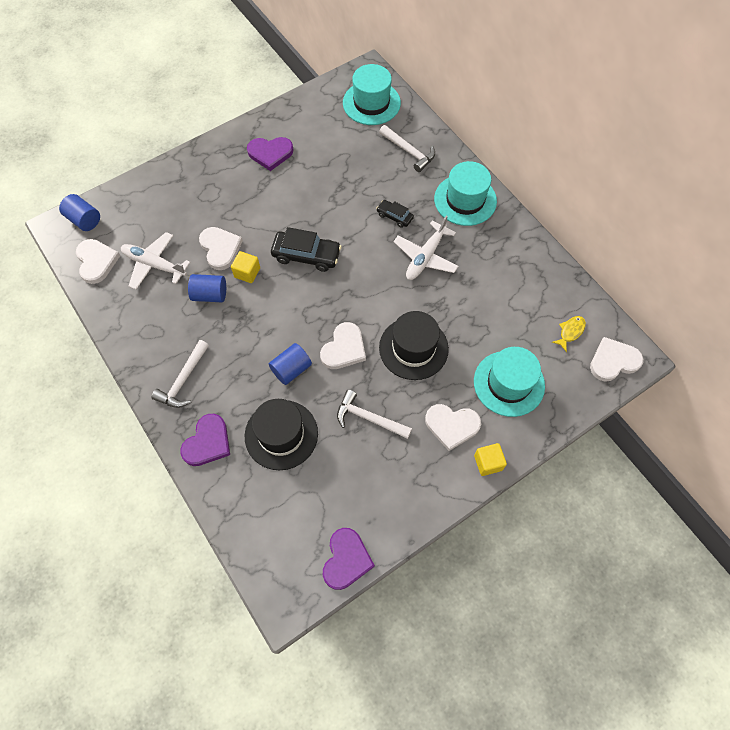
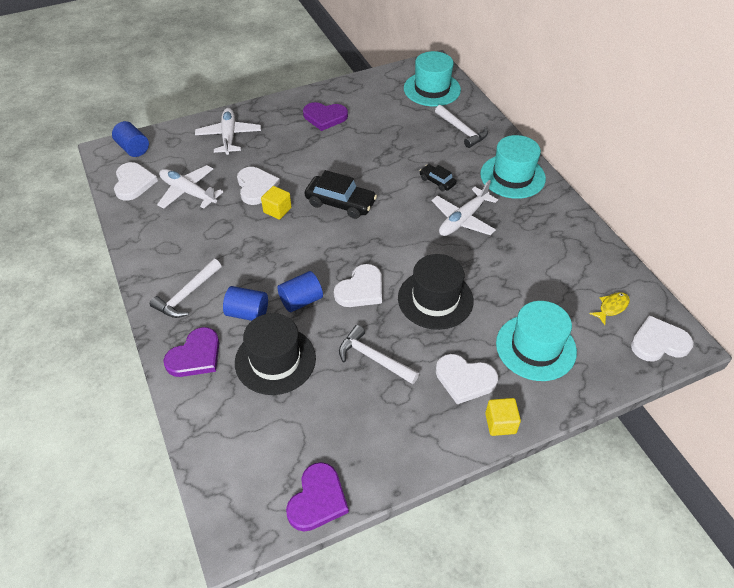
camera: 10 degrees right, 15 degrees down
blue cylinder [188,274,226,302] -> blue cylinder moved to [223,286,268,321]
none -> white plane [195,108,261,155]

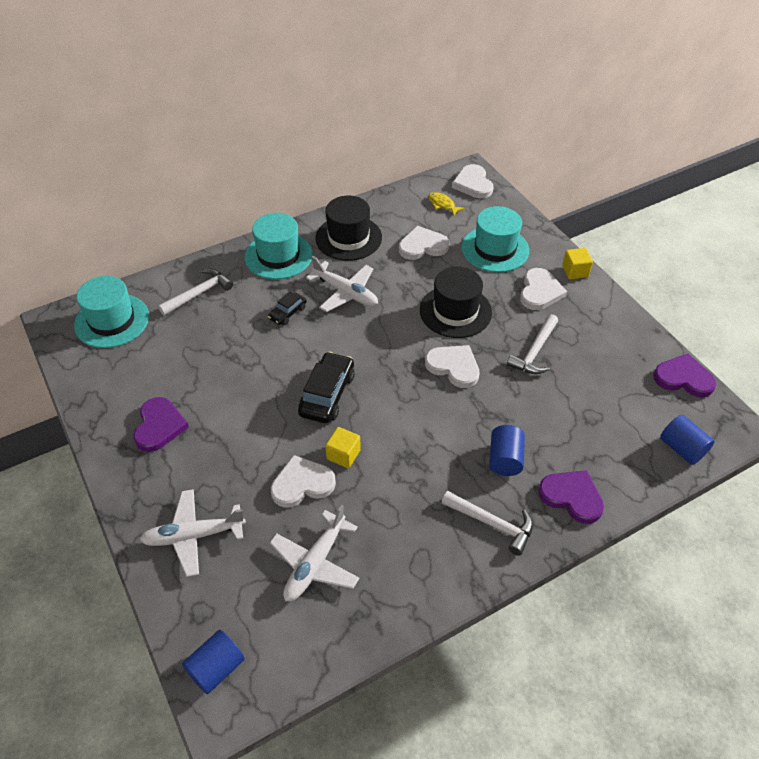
camera: 95 degrees left, 0 degrees up
white heart [114,162,158,201] -> white heart moved to [399,226,449,260]
black hat [235,313,316,395] -> black hat moved to [315,196,382,261]
blue cylinder [277,271,323,312] -> blue cylinder moved to [660,415,715,465]

